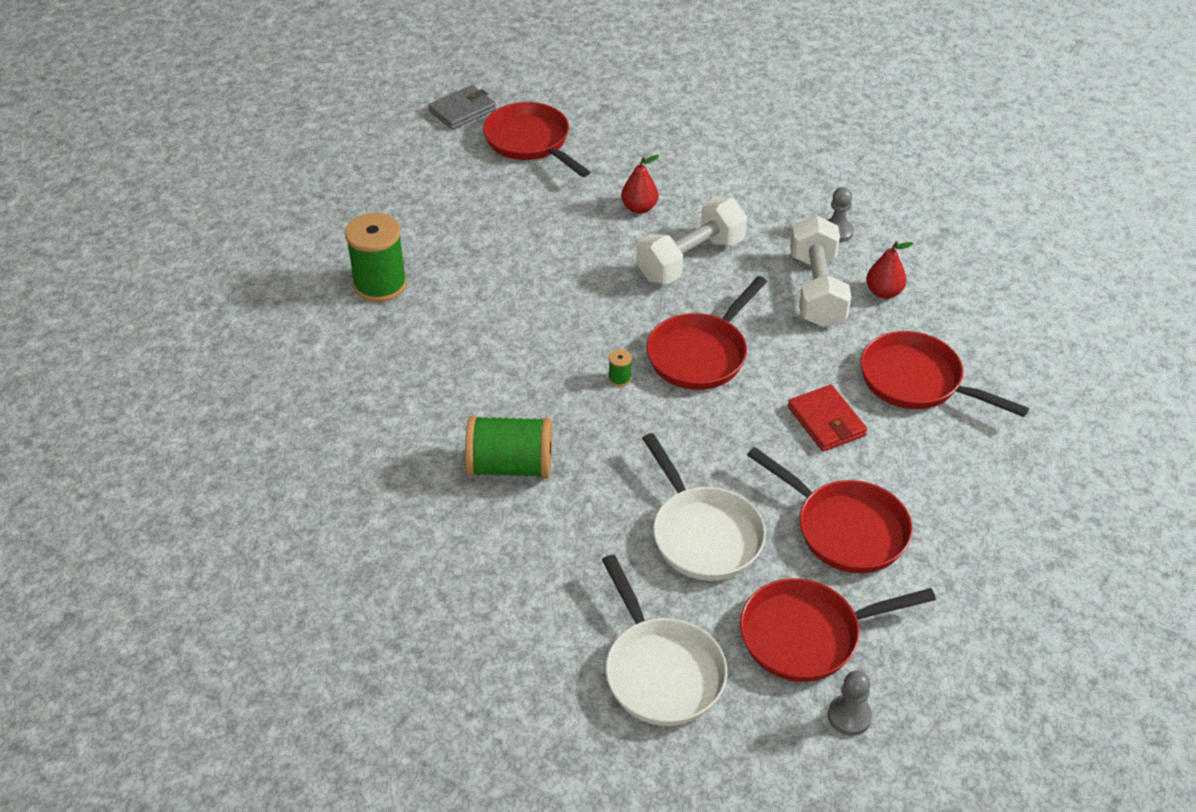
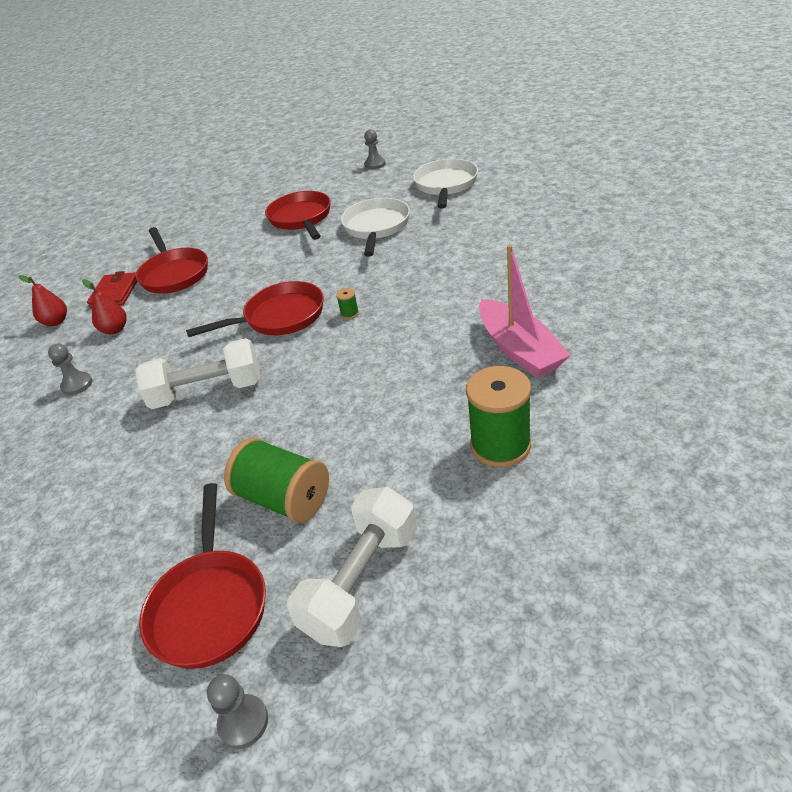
camera: 145 degrees left, 5 degrees down
grey wallet [428,85,496,130] -> grey pawn [207,674,268,749]
green spool [465,415,552,478] -> green spool moved to [224,438,329,523]
red pear [621,155,659,214] -> red pear moved to [19,275,67,326]
red pan [740,578,936,682] -> none
red wallet [788,385,867,451] -> red wallet moved to [87,271,138,308]
white dumbbell [790,215,851,327] -> white dumbbell moved to [287,487,417,647]
none -> pink boat [479,245,570,378]

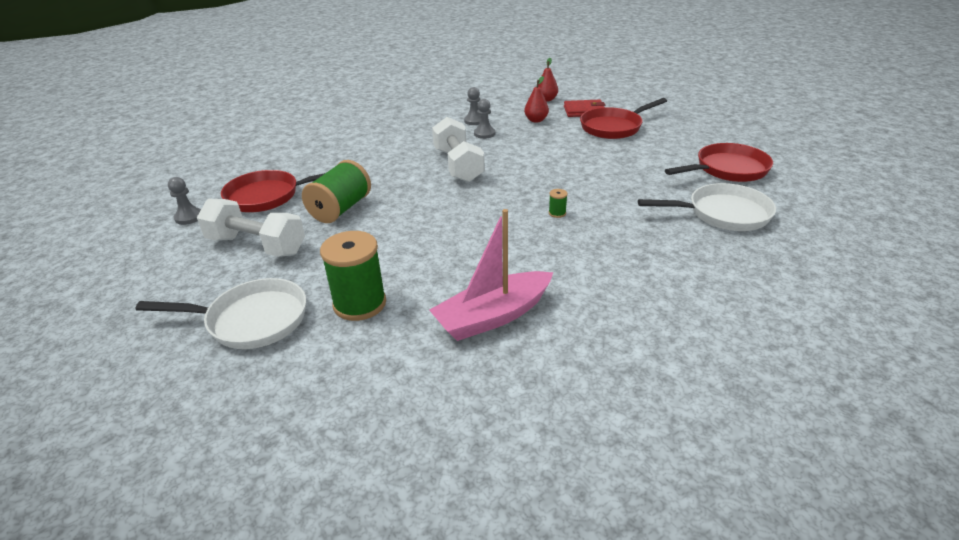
camera: 80 degrees right, 5 degrees down
red pan [186,281,324,337] -> none
grey pawn [364,129,386,170] -> grey pawn moved to [474,99,495,139]
white pan [413,159,478,209] -> white pan moved to [136,278,306,349]

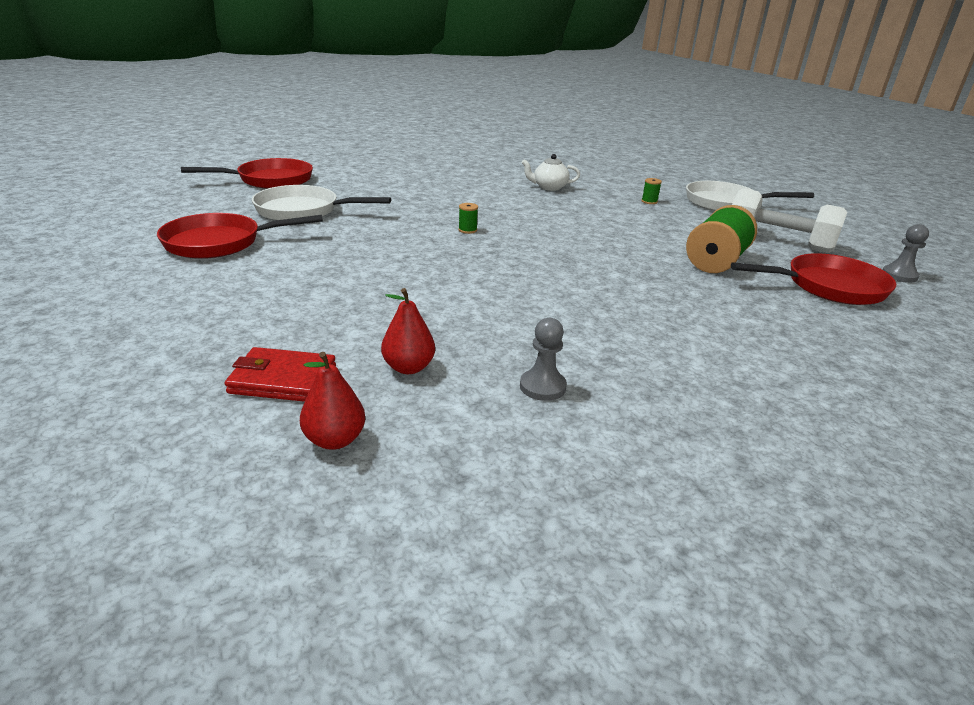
camera: 175 degrees left, 5 degrees down
green spool [320,231,386,321] -> green spool [641,178,662,204], size x0.40
pink boat [429,209,554,341] -> white teapot [521,154,580,191]
white dumbbell [432,117,485,182] -> none
grey pawn [474,99,495,139] -> none
red pan [580,98,667,139] -> red pan moved to [181,158,313,189]

